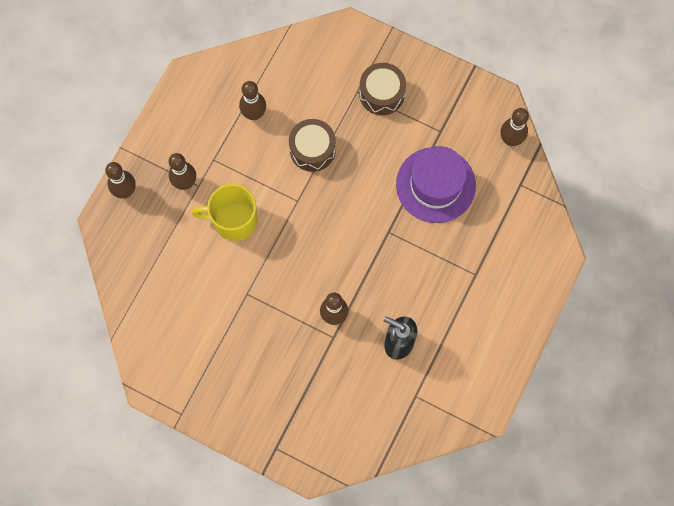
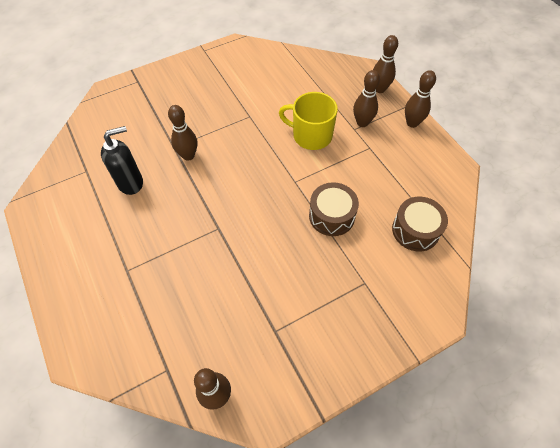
camera: 125 degrees right, 15 degrees down
yellow mug [192,184,258,241] -> yellow mug turned 105 degrees counterclockwise [279,92,338,150]
brown bowling pin [239,81,266,120] -> brown bowling pin moved to [405,70,436,128]
brown drum [359,63,406,115] -> brown drum moved to [392,197,448,251]
purple hat [396,146,476,223] -> none

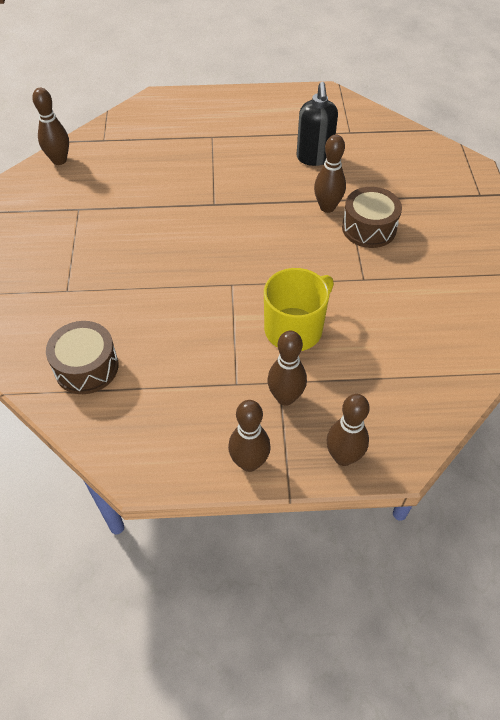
camera: 115 degrees right, 5 degrees down
brown drum [309,182,359,236] -> brown drum moved to [342,187,402,248]

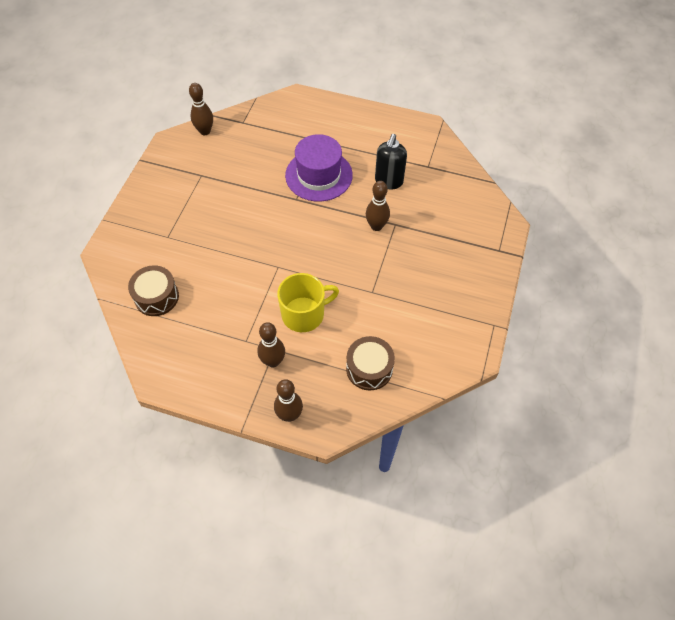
camera: 20 degrees right, 5 degrees up
brown bowling pin [228,400,271,472] -> none
brown drum [342,187,402,248] -> brown drum moved to [346,336,395,390]
none -> purple hat [285,134,353,202]

